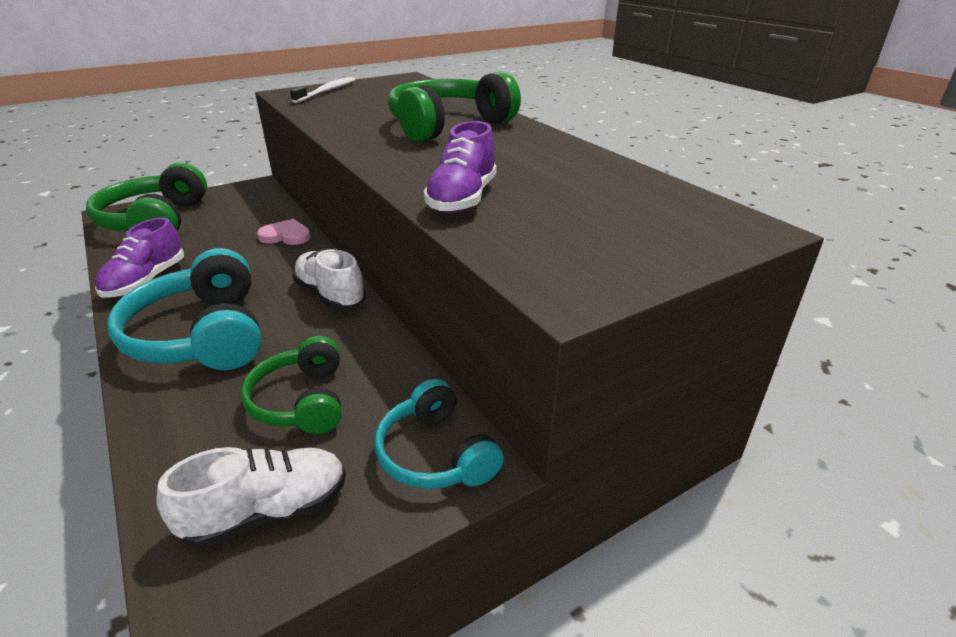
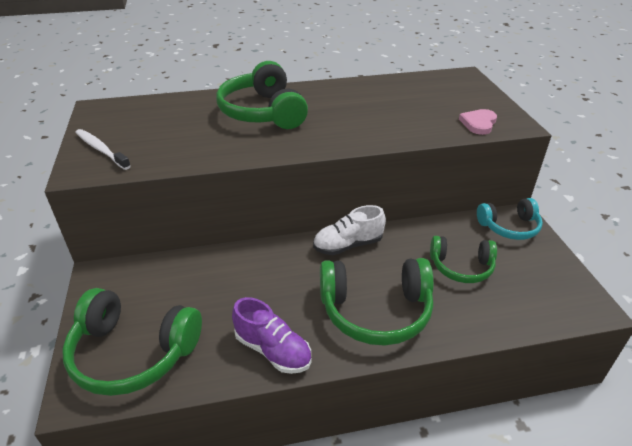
camera: 70 degrees left, 5 degrees up
turquoise headphones [107,248,262,370] -> green headphones [320,258,434,346]
white shoe [157,447,346,548] -> none
pink heart [257,219,311,245] -> pink heart moved to [459,109,497,135]
purple shoe [423,121,497,213] -> none

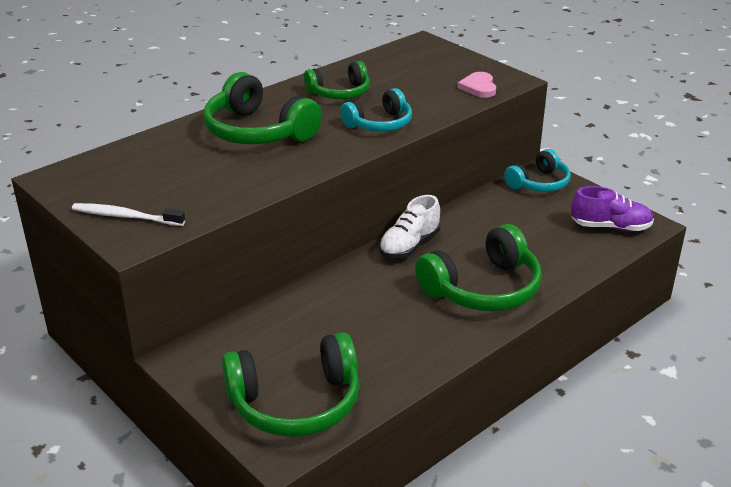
camera: 30 degrees left, 5 degrees down
purple shoe [232,297,311,374] -> purple shoe moved to [571,186,654,231]
green headphones [430,236,497,283] -> green headphones moved to [304,61,370,99]
none -> turquoise headphones [340,88,412,132]

